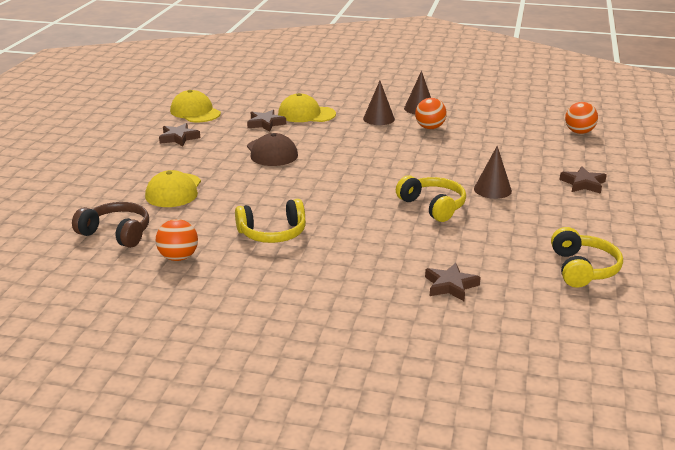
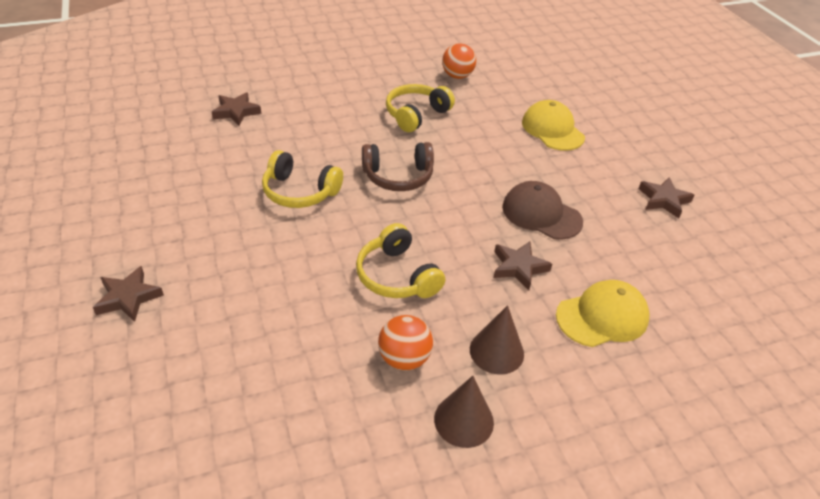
camera: 145 degrees right, 15 degrees up
brown headphones [72,202,149,248] -> brown headphones moved to [362,142,434,191]
yellow cap [170,90,221,122] -> none
brown star [247,110,286,132] -> brown star moved to [494,241,552,290]
brown cone [474,146,512,199] -> none
yellow headphones [551,227,623,288] -> yellow headphones moved to [356,223,445,298]
orange ball [565,102,598,134] -> none

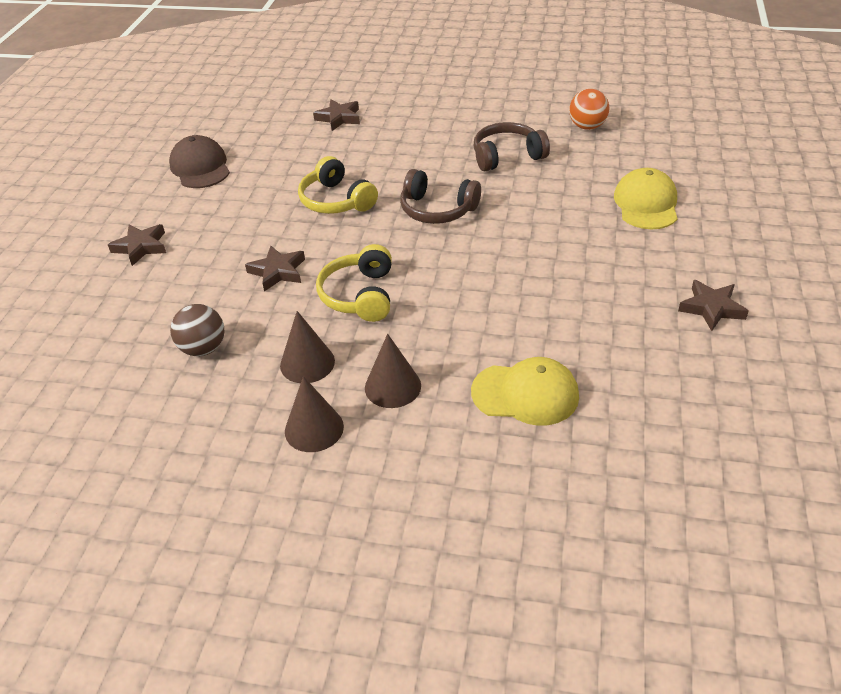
camera: 35 degrees right, 0 degrees up
orange ball [378,315,433,371] -> brown cone [280,311,335,383]
yellow headphones [386,84,455,132] -> brown headphones [474,122,550,171]
brown star [494,241,552,290] -> brown star moved to [245,246,305,292]
brown cap [502,181,583,240] -> brown cap moved to [169,135,230,188]
none -> brown ball [170,304,224,356]

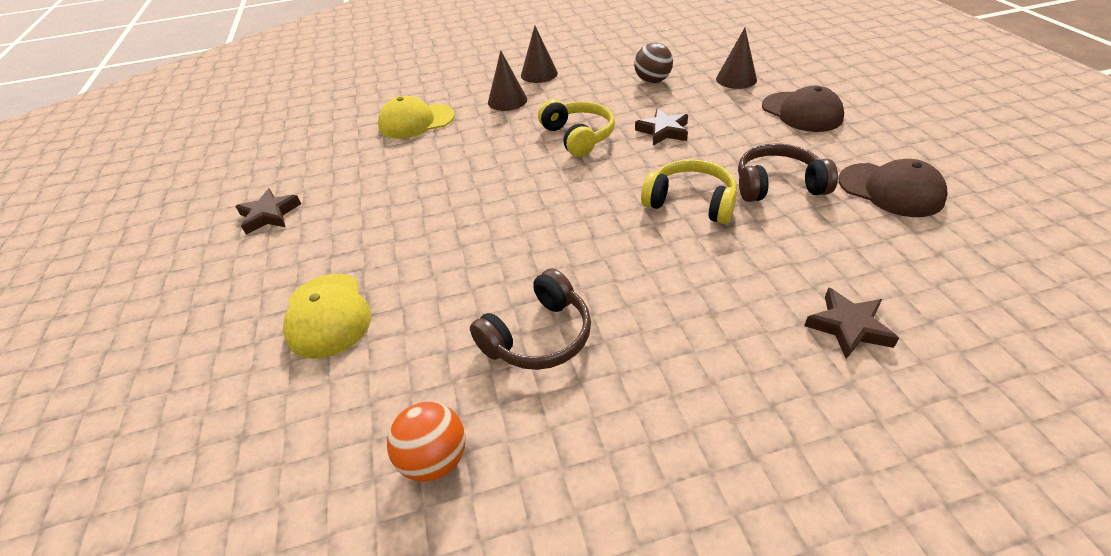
camera: 155 degrees right, 0 degrees up
brown star [108,224,166,266] -> brown cap [762,86,844,132]
brown cone [280,311,335,383] -> brown cone moved to [716,28,757,89]
brown headphones [400,169,481,224] -> brown headphones moved to [738,144,838,202]

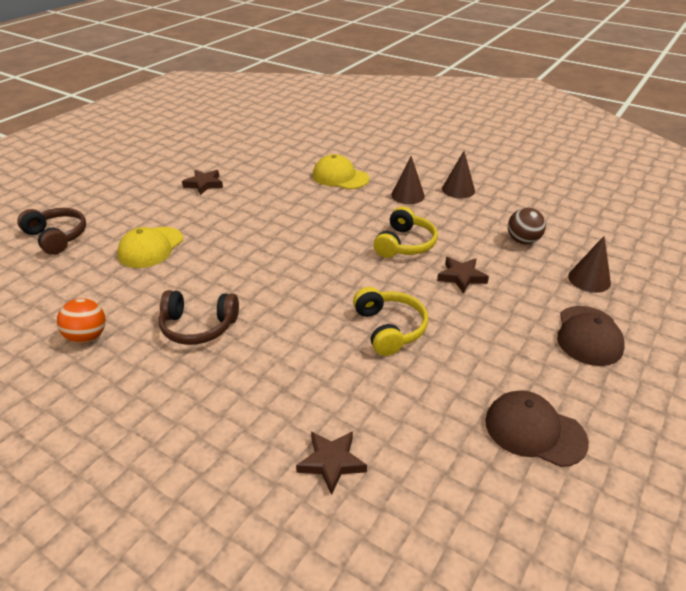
camera: 45 degrees right, 5 degrees down
brown headphones [738,144,838,202] -> brown headphones moved to [17,208,86,255]
brown cap [838,159,948,217] -> brown cap turned 120 degrees clockwise [485,390,589,467]

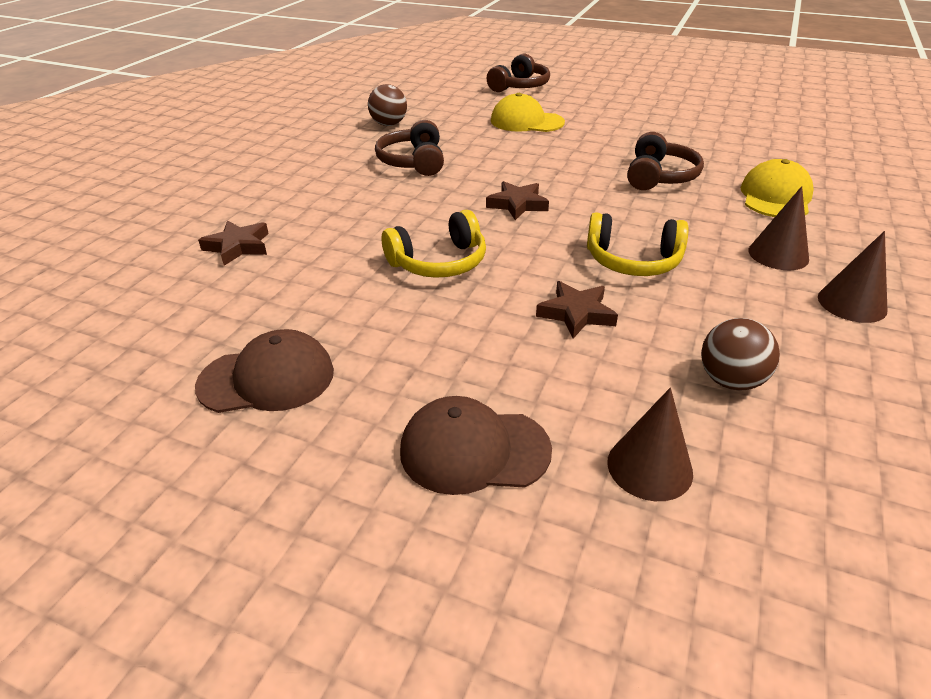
camera: 80 degrees right, 0 degrees up
orange ball [57,298,106,343] -> brown ball [368,84,407,126]
brown star [182,170,223,195] -> brown star moved to [486,181,549,220]
brown cap [485,390,589,467] -> brown cap turned 60 degrees clockwise [195,329,334,413]
none -> brown headphones [627,132,704,190]

